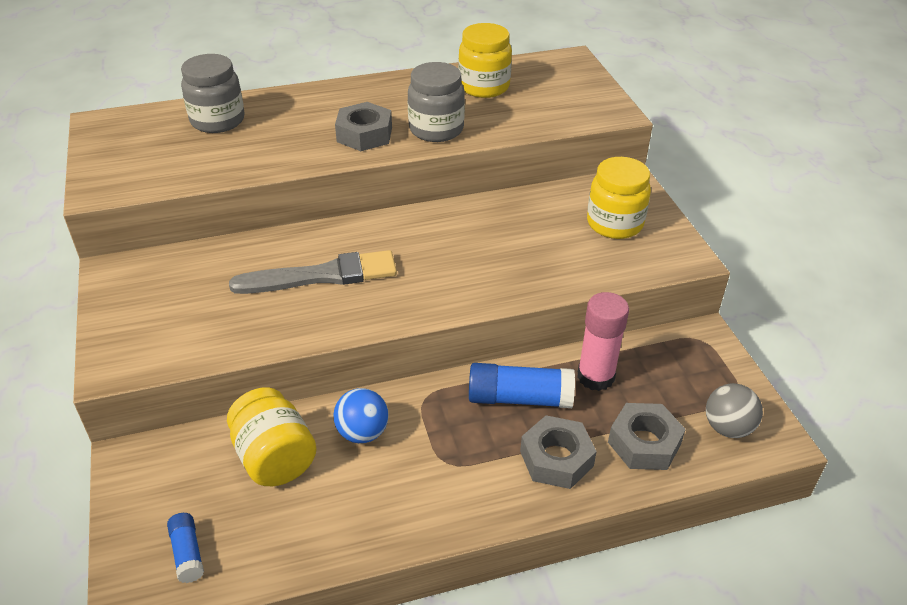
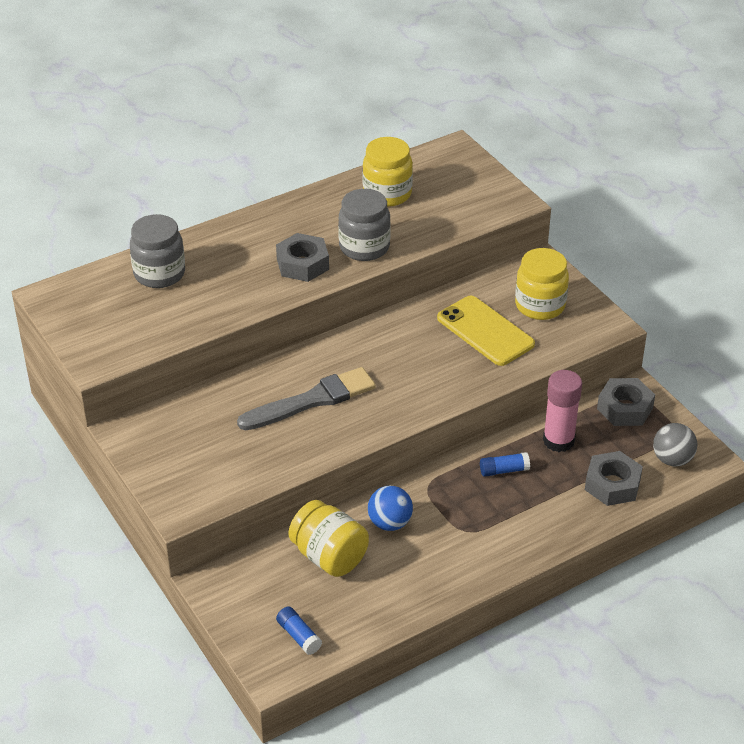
camera: 15 degrees left, 0 degrees up
blue glue stick [469,363,575,408] -> blue glue stick [480,452,530,477], size x0.56
grey nut [520,415,597,489] -> grey nut moved to [597,378,655,426]
none -> yellow phone [437,296,535,366]

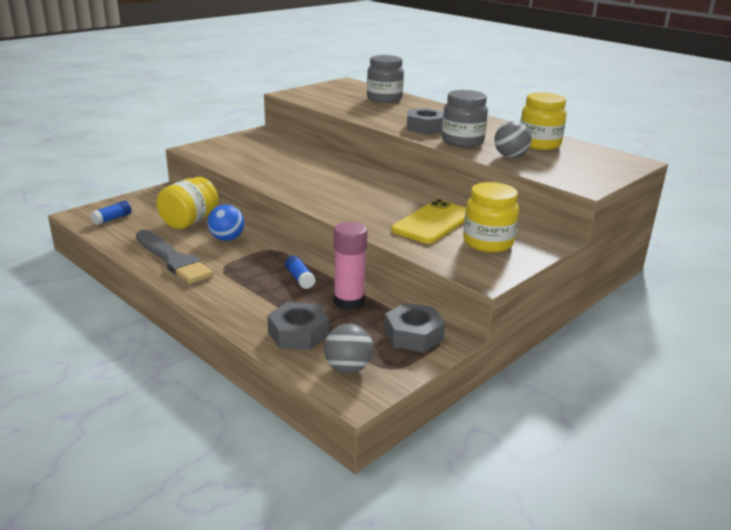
camera: 75 degrees right, 15 degrees down
grey brush [237,367,376,430] -> grey brush moved to [136,230,213,284]
none -> grey ball [494,121,532,158]

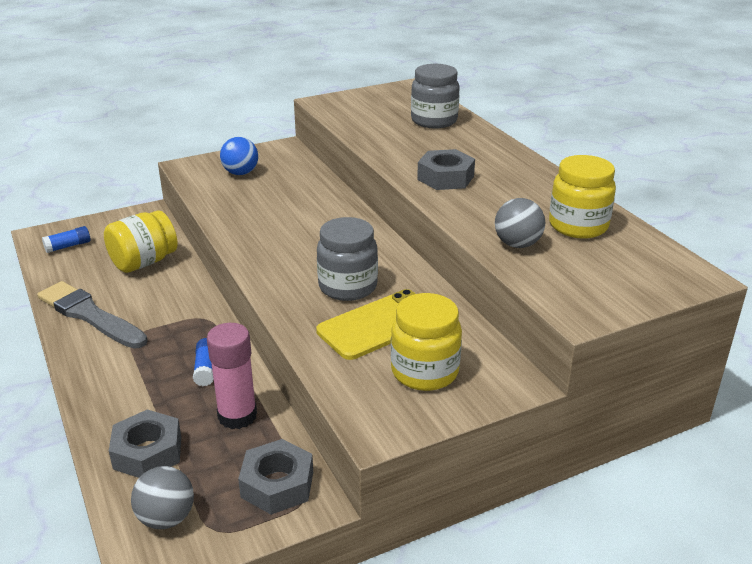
camera: 20 degrees right, 5 degrees up
grey brush [136,230,213,284] -> grey brush turned 150 degrees clockwise [37,281,148,349]
blue ball [207,205,244,241] -> blue ball moved to [220,137,258,175]
grey jar [442,90,488,147] -> grey jar moved to [317,217,378,301]

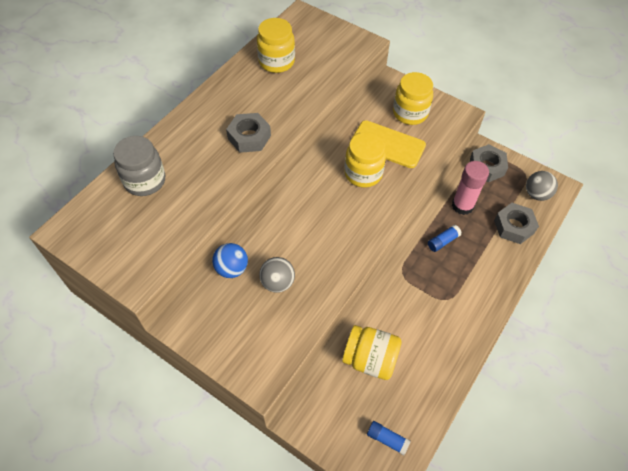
camera: 120 degrees left, 25 degrees up
grey brush [37,281,148,349] -> none
blue ball [220,137,258,175] -> blue ball moved to [212,243,248,278]
grey jar [317,217,378,301] -> yellow jar [345,132,386,188]
grey ball [495,198,545,248] -> grey ball moved to [259,257,295,293]

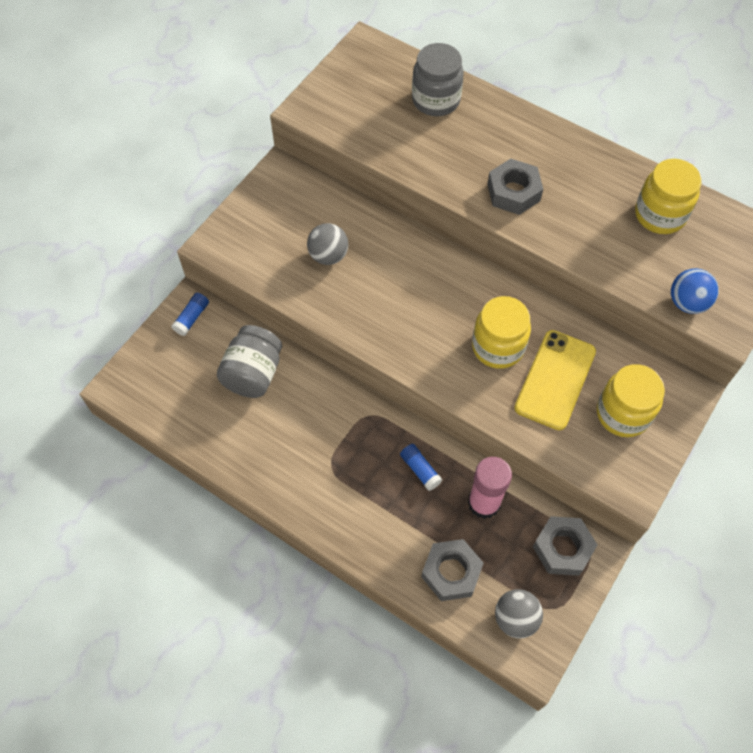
camera: 90 degrees right, 5 degrees up
blue ball [212,243,248,278] -> blue ball moved to [671,268,719,314]
yellow jar [342,325,401,380] -> grey jar [217,325,282,398]
blue glue stick [367,421,411,455] -> blue glue stick moved to [171,293,209,336]

